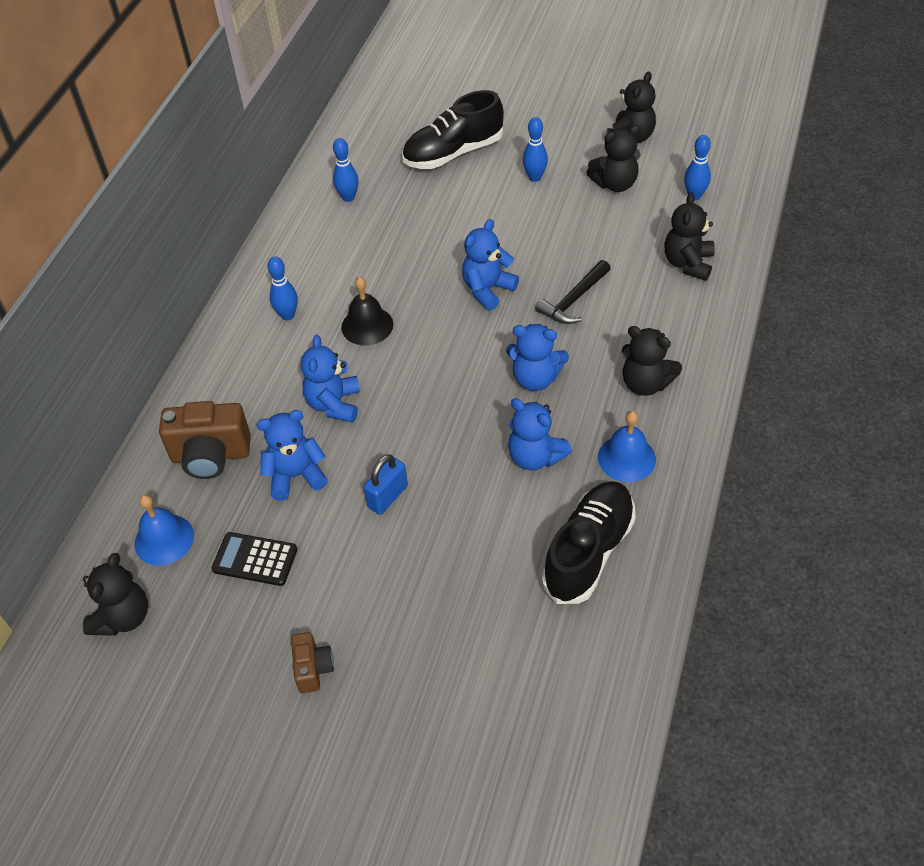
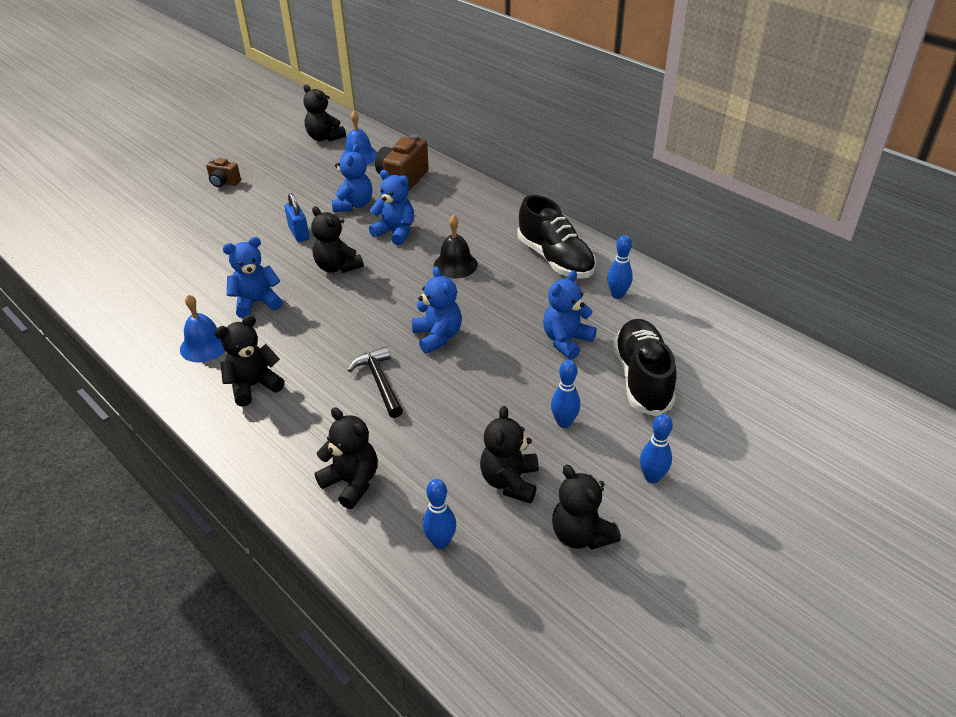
camera: 115 degrees right, 10 degrees down
black calculator [212,532,297,586] -> none
blue bowling pin [267,257,298,320] -> blue bowling pin moved to [640,414,673,484]
blue teddy bear [506,324,569,391] -> blue teddy bear moved to [543,271,597,360]
black shoe [542,481,636,604] -> black shoe moved to [518,195,596,279]
none -> black teddy bear [311,206,364,273]

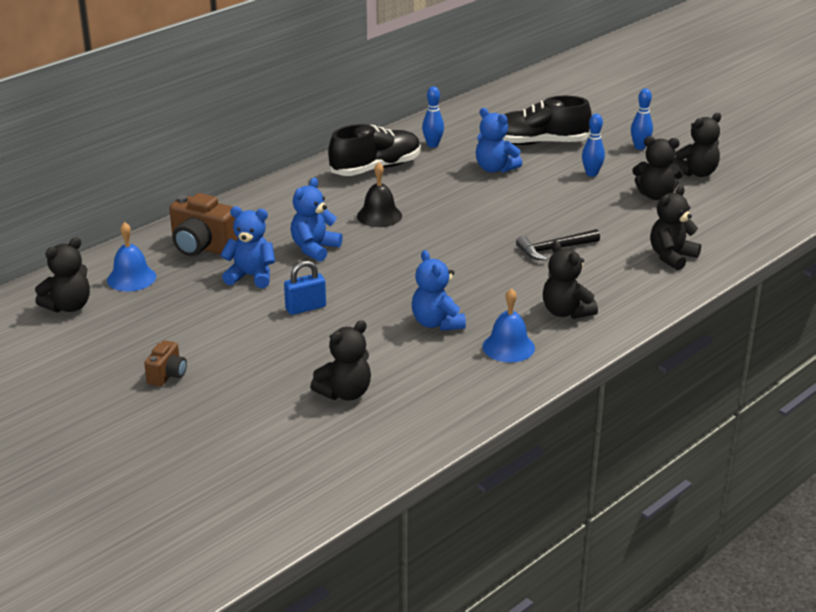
camera: 90 degrees left, 10 degrees down
black teddy bear [311,206,364,273] -> black teddy bear moved to [310,320,371,400]
blue teddy bear [412,266,462,354] -> none
blue bowling pin [423,479,456,549] -> none

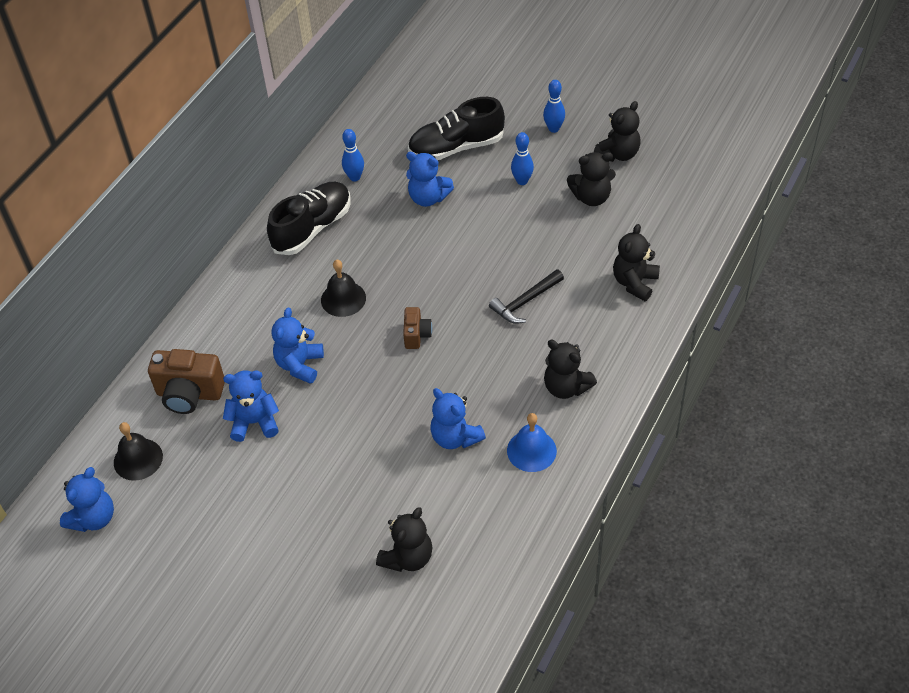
camera: 15 degrees left, 20 degrees up
black teddy bear [35,237,90,313] -> blue teddy bear [60,467,114,532]
blue bell [107,222,156,291] -> black bell [114,422,163,481]
brown camera [144,340,187,387] -> brown camera moved to [403,307,432,349]
blue padlock [284,261,326,315] -> none

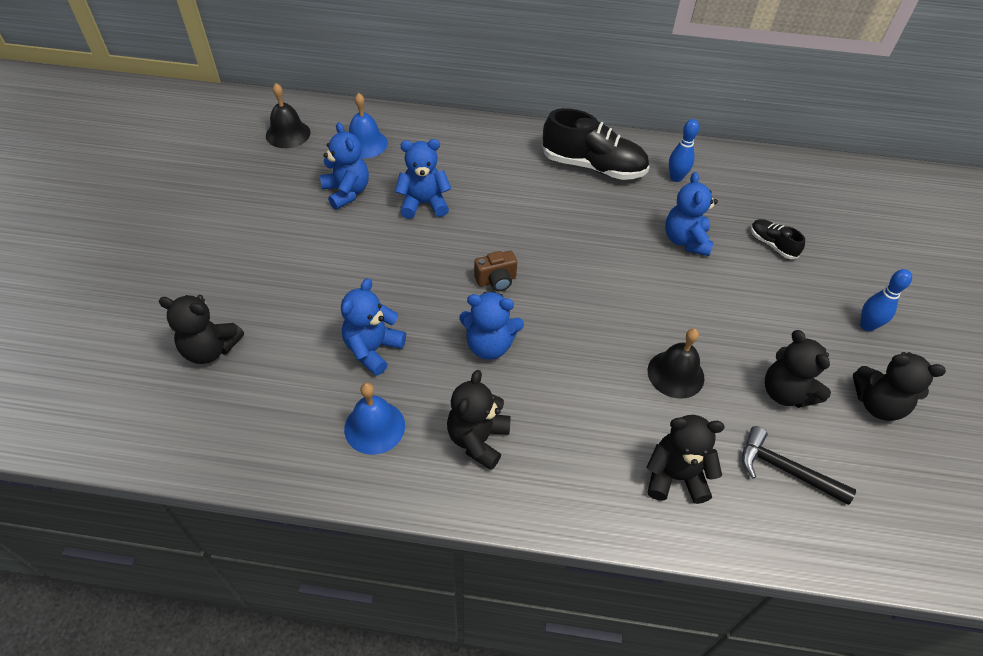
camera: 65 degrees right, 0 degrees up
blue teddy bear [60,467,114,532] -> blue teddy bear moved to [459,291,524,360]
brown camera [148,349,225,414] -> blue bell [349,93,388,158]
black bell [321,260,366,317] -> black bell moved to [648,329,704,399]
black shoe [408,97,505,160] -> black shoe [751,219,805,259], size x0.49
black hammer [489,269,564,324] -> black hammer moved to [742,426,856,505]
blue bowling pin [511,132,534,185] -> none

